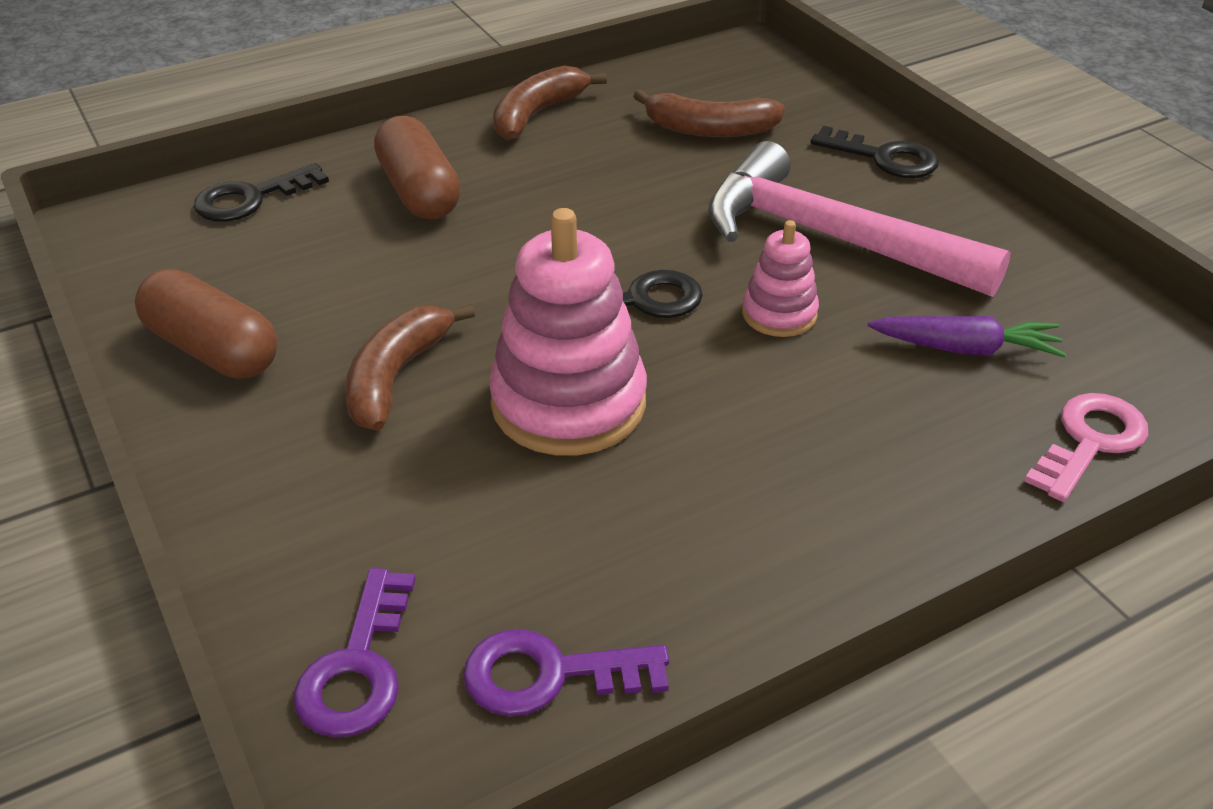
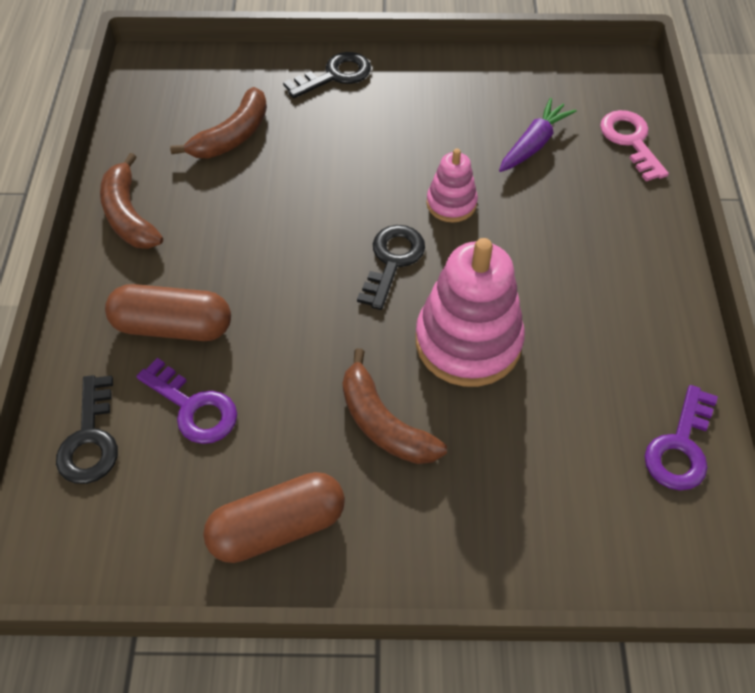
camera: 60 degrees left, 15 degrees up
purple key [293,568,416,737] -> purple key moved to [136,358,237,444]
pink hammer [708,141,1011,297] -> none

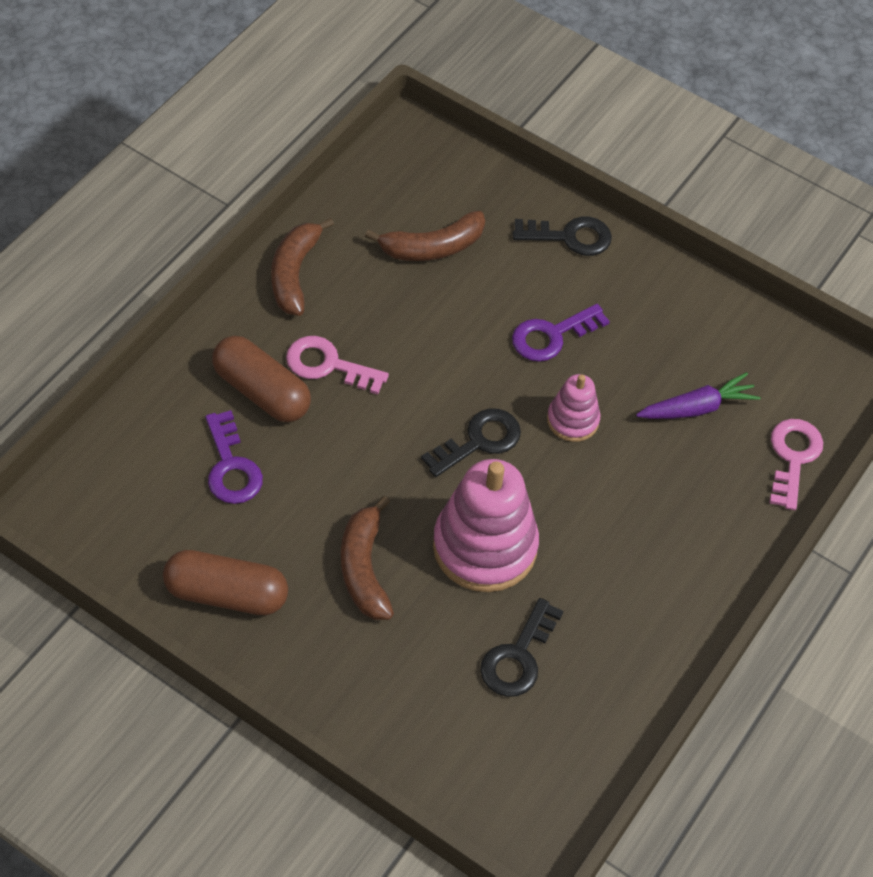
camera: 30 degrees right, 0 degrees up
black key [56,375,118,484] -> black key moved to [480,598,563,697]
purple key [645,385,718,490] -> purple key moved to [512,304,610,362]
none -> pink key [286,336,389,395]

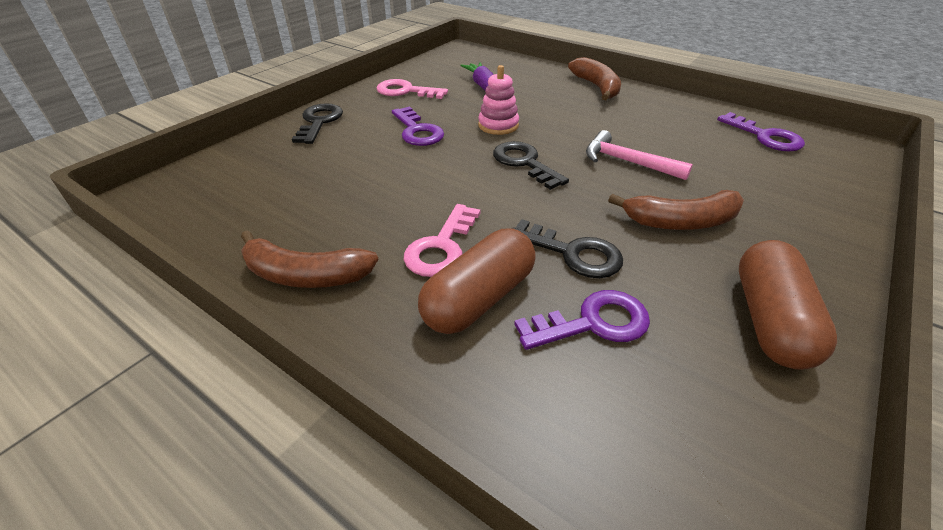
camera: 85 degrees left, 15 degrees down
brown banana [365,211,485,261] -> brown banana moved to [568,57,621,100]
pink stacking toy [433,459,539,592] -> pink hammer [586,130,693,180]
black key [480,598,563,697] -> black key moved to [512,219,623,278]
pink key [770,419,823,510] -> pink key moved to [376,79,448,99]
none -> purple key [717,112,805,151]

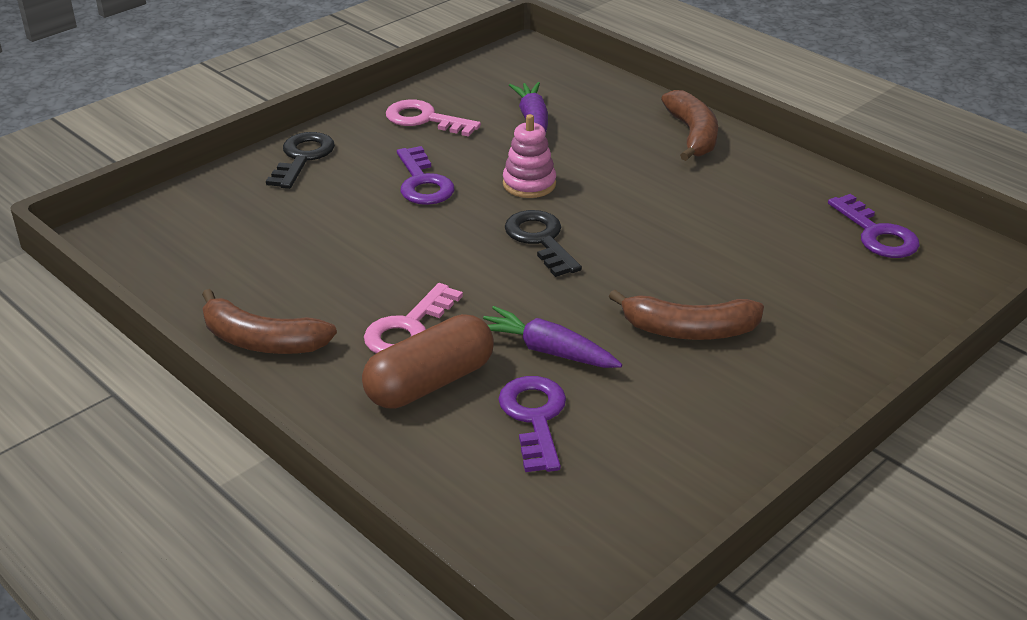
camera: 10 degrees right, 5 degrees down
black key [512,219,623,278] -> purple carrot [483,306,622,368]
purple key [514,290,650,350] -> purple key turned 90 degrees counterclockwise [499,376,566,472]
pink hammer [586,130,693,180] -> none
brown capsule [739,240,837,370] -> none

